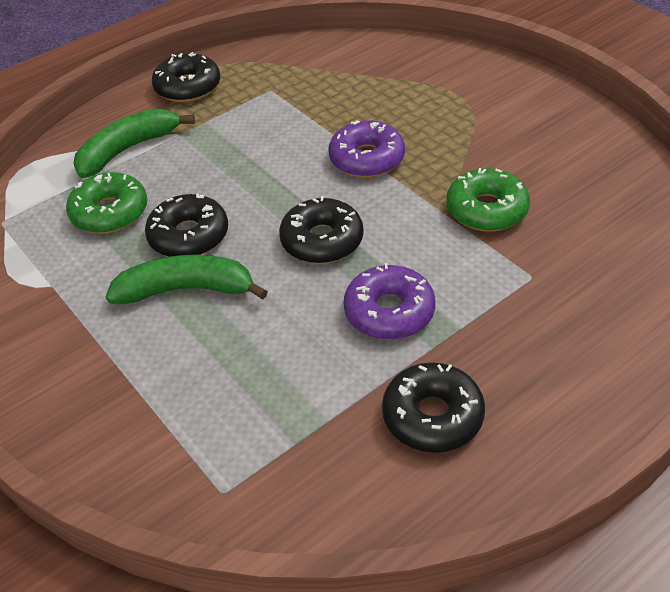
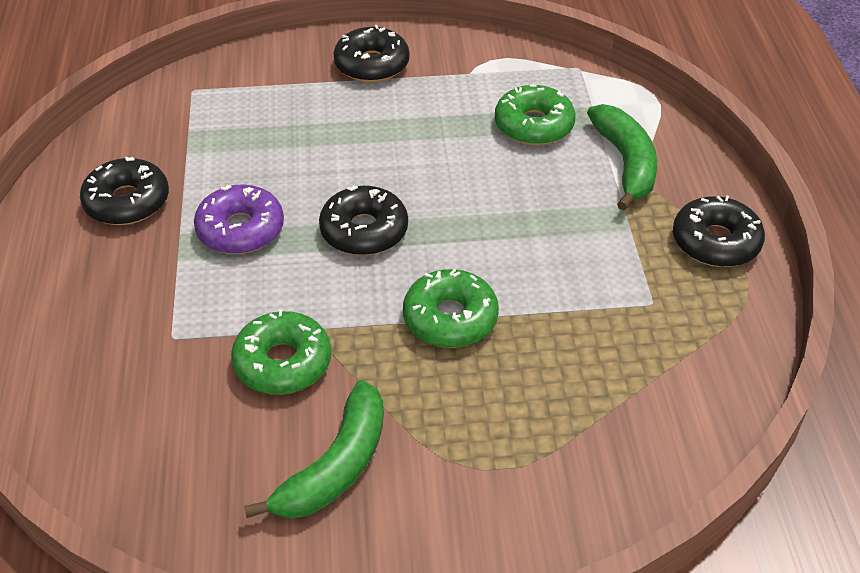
camera: 120 degrees right, 0 degrees up
green banana [106,255,268,304] -> green banana moved to [244,380,384,518]
black donut [145,193,228,257] -> black donut moved to [333,25,410,82]
purple donut [328,120,405,178] -> green donut [403,269,499,348]

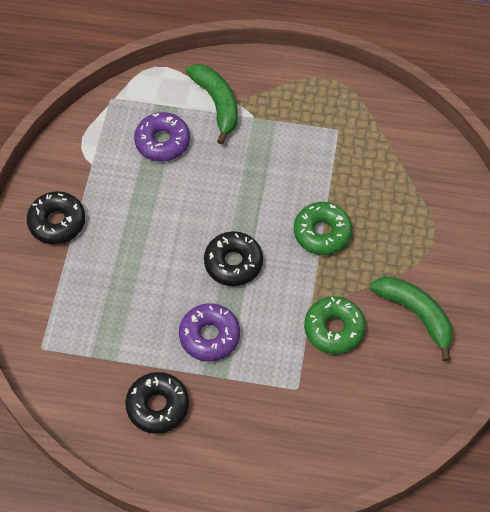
camera: 75 degrees left, 15 degrees up
green donut [495,84,575,145] -> purple donut [134,112,190,162]
green banana [587,104,657,210] -> green banana turned 60 degrees clockwise [185,64,238,144]
black donut [673,196,765,267] -> none

